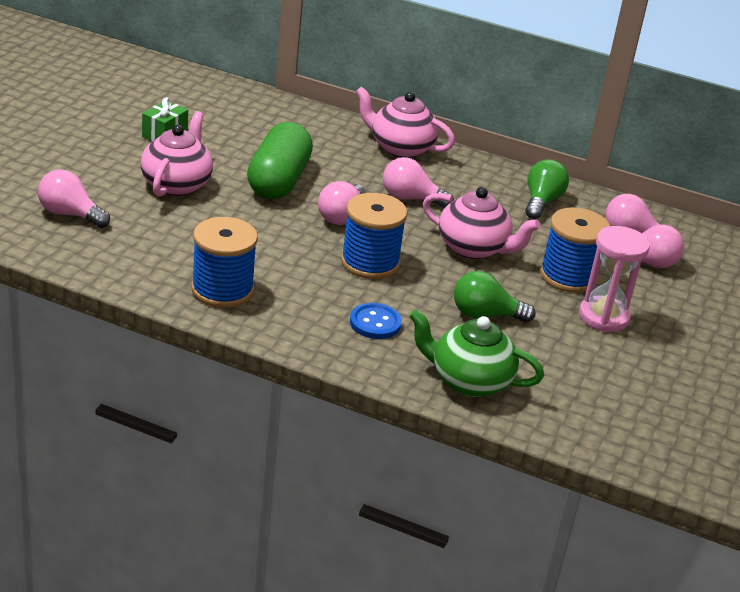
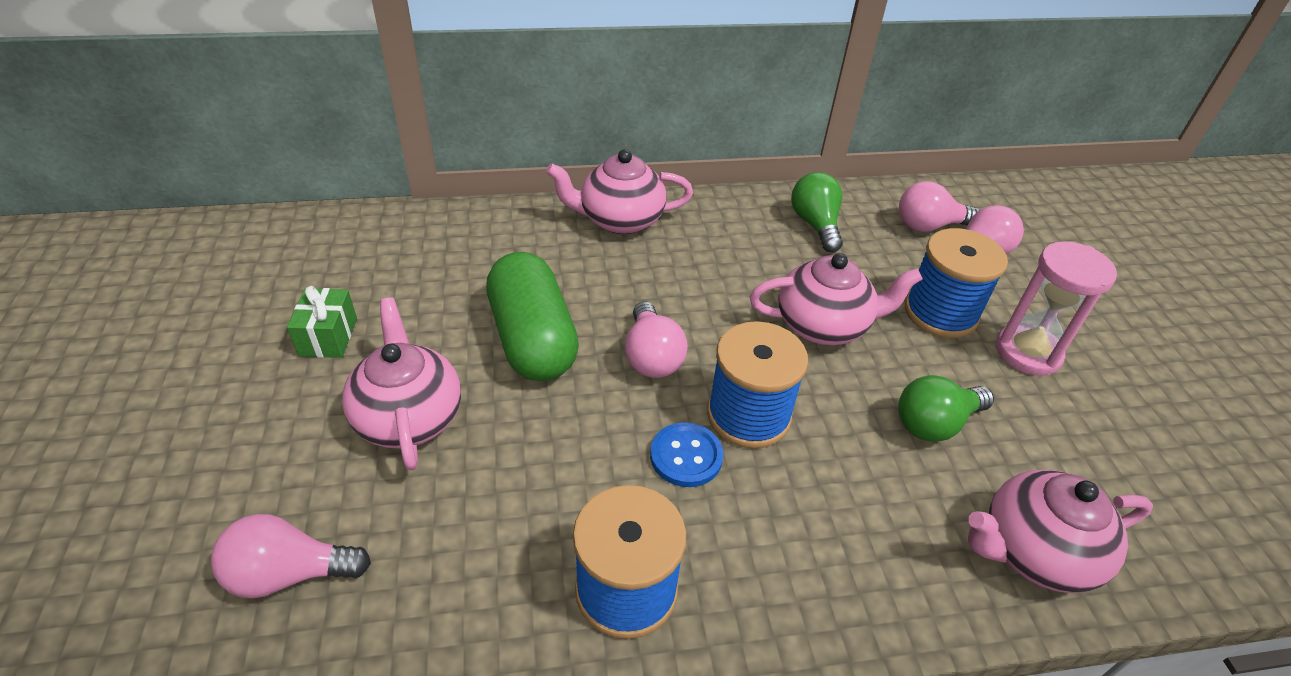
camera: 30 degrees left, 10 degrees up
blue button [350,303,402,339] -> blue button moved to [650,422,723,487]
pink light bulb [383,157,454,208] -> none
green teapot [409,309,544,397] -> pink teapot [968,470,1153,593]

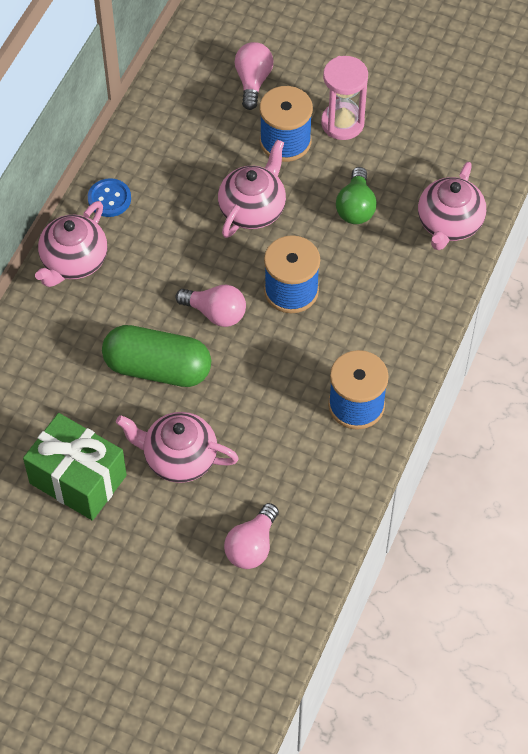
camera: 55 degrees left, 15 degrees up
green gift [287,286,357,358] -> green gift [23,413,127,521], size x1.91
blue button [650,422,723,487] -> blue button moved to [88,178,131,217]
green light bulb [791,172,843,252] -> none
pink light bulb [899,181,980,232] -> none

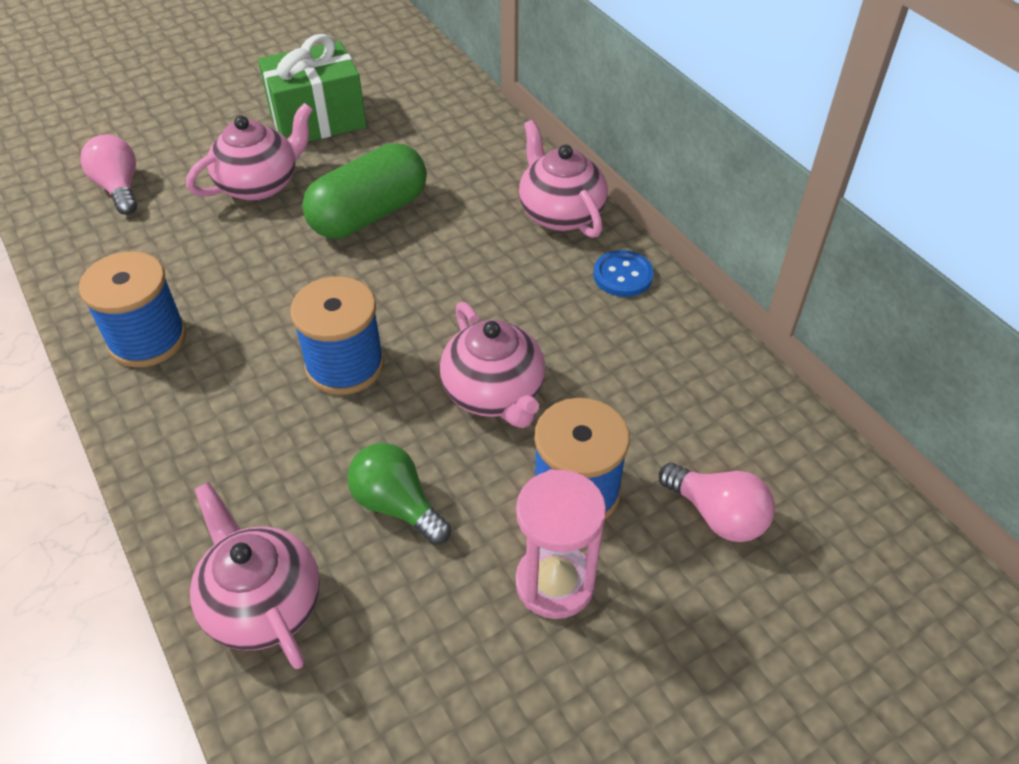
camera: 125 degrees right, 10 degrees down
pink light bulb [175,285,246,327] -> none

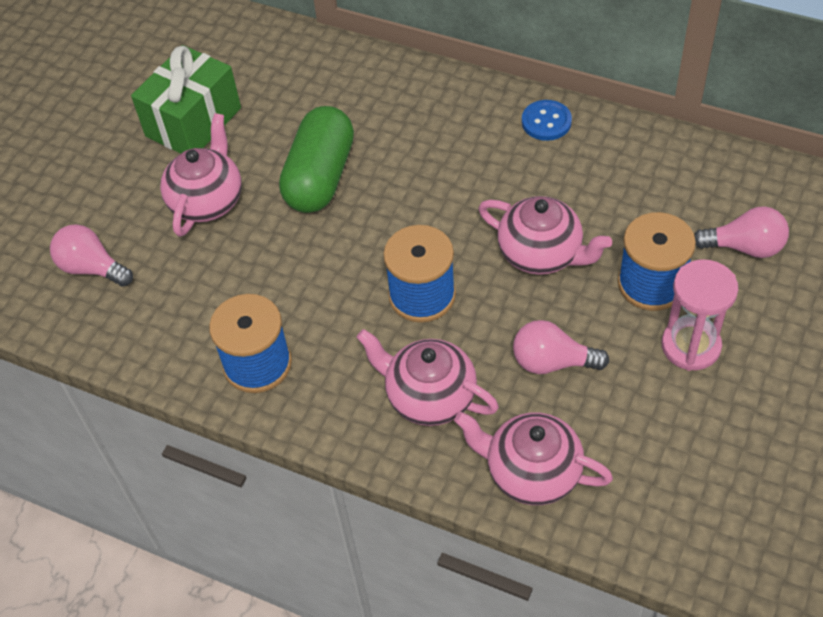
camera: 30 degrees left, 5 degrees up
green light bulb [347,443,451,545] -> pink light bulb [513,320,609,374]
pink teapot [519,120,608,238] -> pink teapot moved to [356,329,499,426]

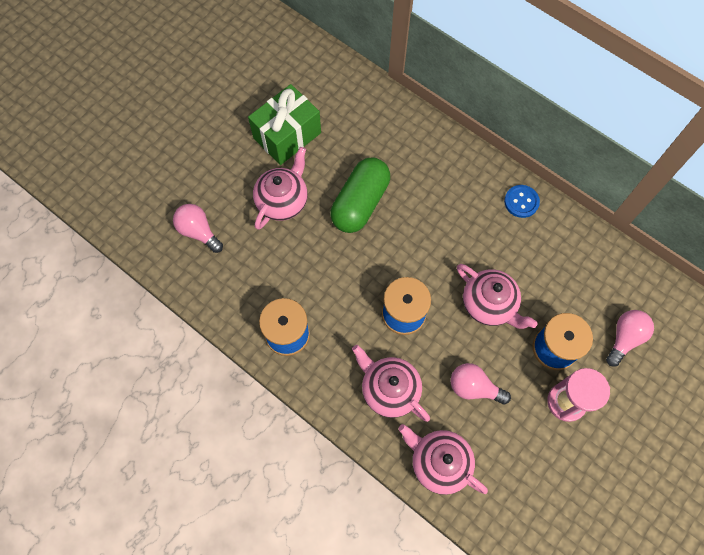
camera: 10 degrees right, 15 degrees up
pink light bulb [694,206,789,258] -> pink light bulb turned 75 degrees counterclockwise [606,310,654,367]

